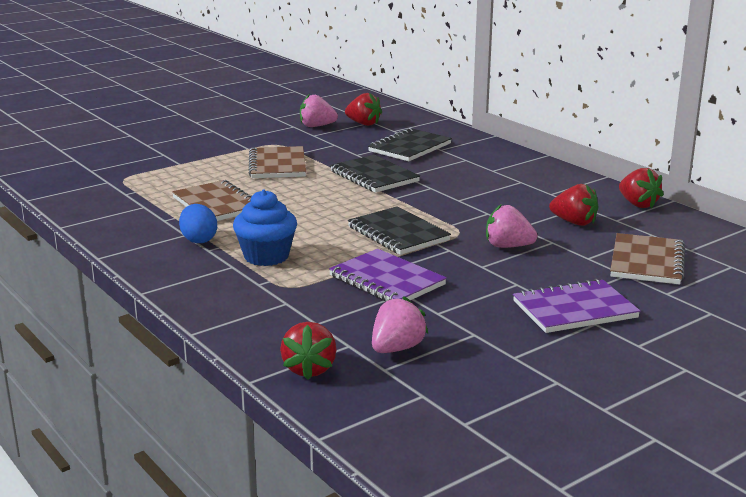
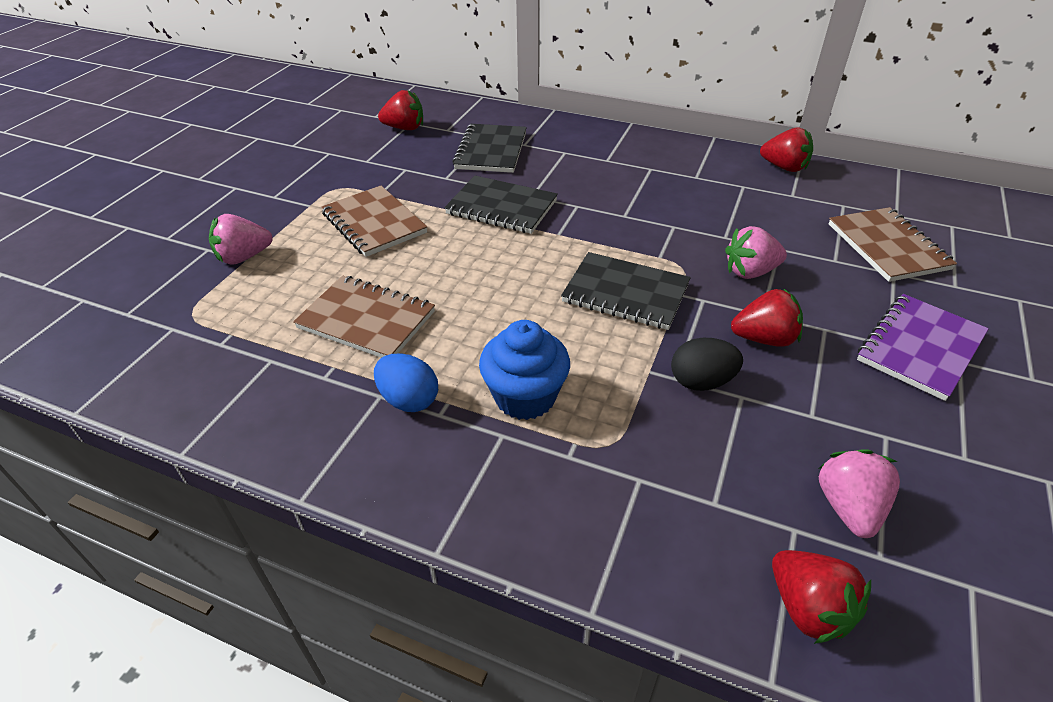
camera: 30 degrees left, 20 degrees up
pink strawberry [300,95,338,127] -> pink strawberry moved to [209,214,273,265]
purple notebook [329,249,447,301] -> black egg [671,338,743,391]
red strawberry [549,184,598,226] -> red strawberry moved to [731,289,803,347]

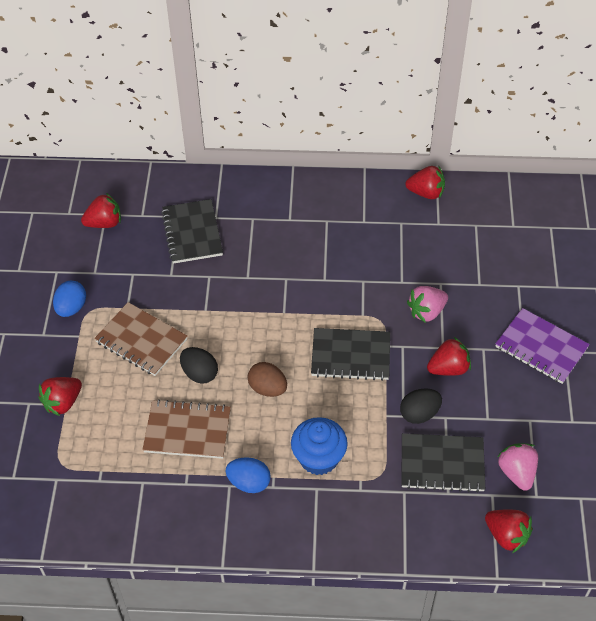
camera: 20 degrees left, 10 degrees up
pink strawberry [209,214,273,265] -> red strawberry [39,377,82,416]
black notebook [444,175,558,234] -> black notebook moved to [401,433,485,493]
brown notebook [829,207,957,282] -> none
purple notebook [857,294,989,401] -> purple notebook turned 75 degrees counterclockwise [495,308,590,384]
none -> blue egg [53,281,86,317]
none -> black egg [180,347,218,384]
none -> brown egg [248,362,287,397]

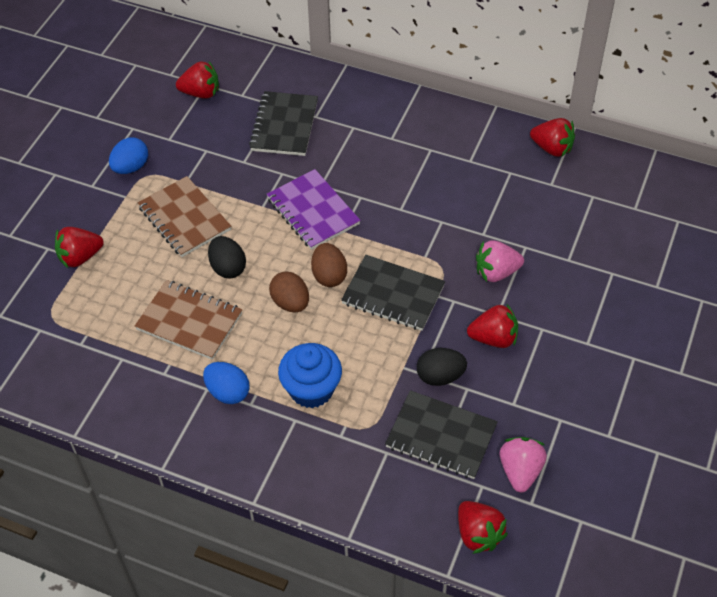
camera: 20 degrees right, 0 degrees up
purple notebook [495,308,590,384] -> purple notebook moved to [267,169,361,250]
none -> brown egg [311,243,347,287]

